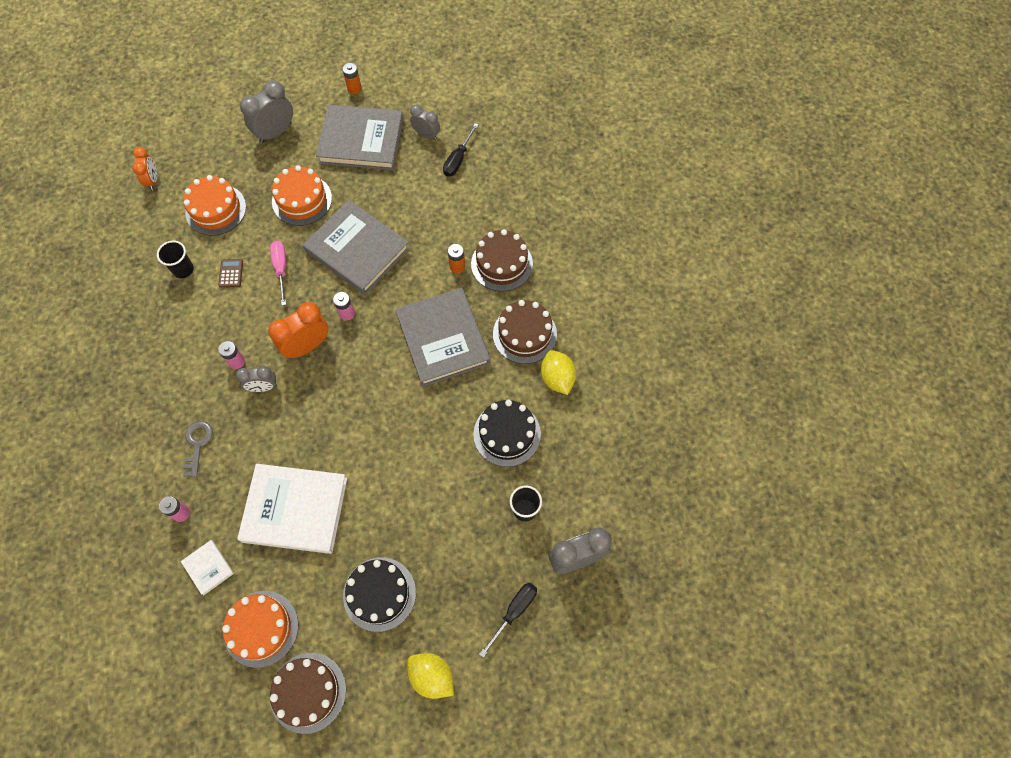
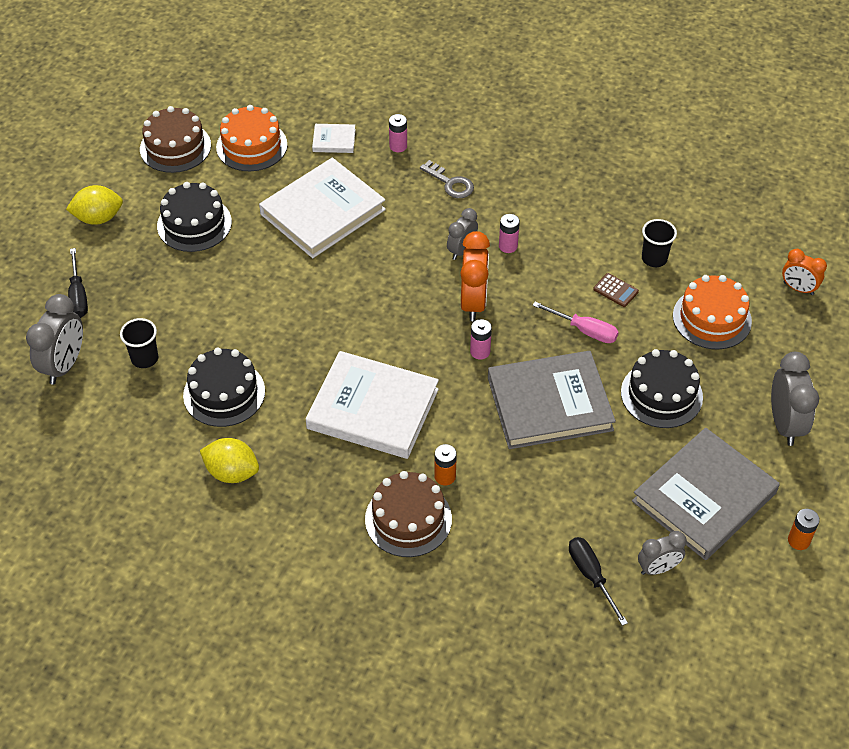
camera: 130 degrees right, 15 degrees down
orange cake [272,165,332,226] -> black cake [621,349,703,428]
grey book [395,288,490,387] -> white book [306,351,439,459]
brown cake [493,300,557,364] -> none

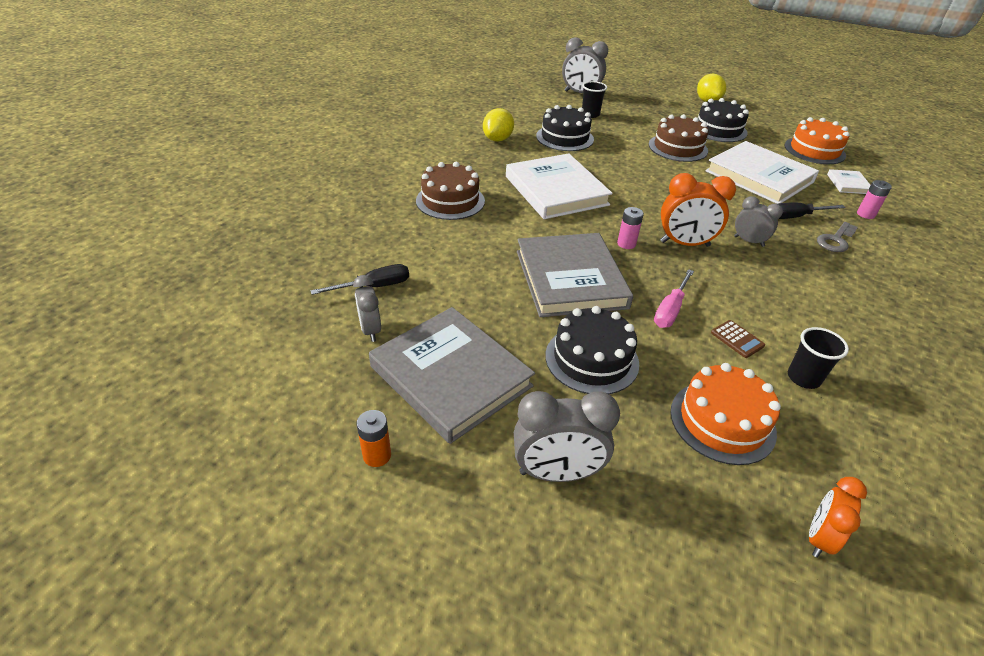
camera: 90 degrees right, 10 degrees down
black screwdriver [68,248,88,318] -> black screwdriver moved to [778,203,846,219]
brown cake [140,106,211,173] -> brown cake moved to [649,114,708,162]
white book [306,351,439,459] -> white book turned 45 degrees counterclockwise [506,154,613,219]
orange battery [434,444,457,485] -> none
pink battery [499,214,520,253] -> none
brown calculator [593,273,639,307] -> brown calculator turned 75 degrees counterclockwise [711,320,765,358]

